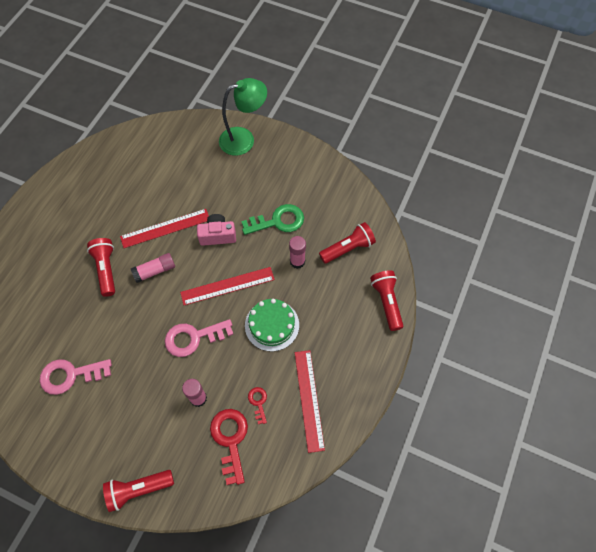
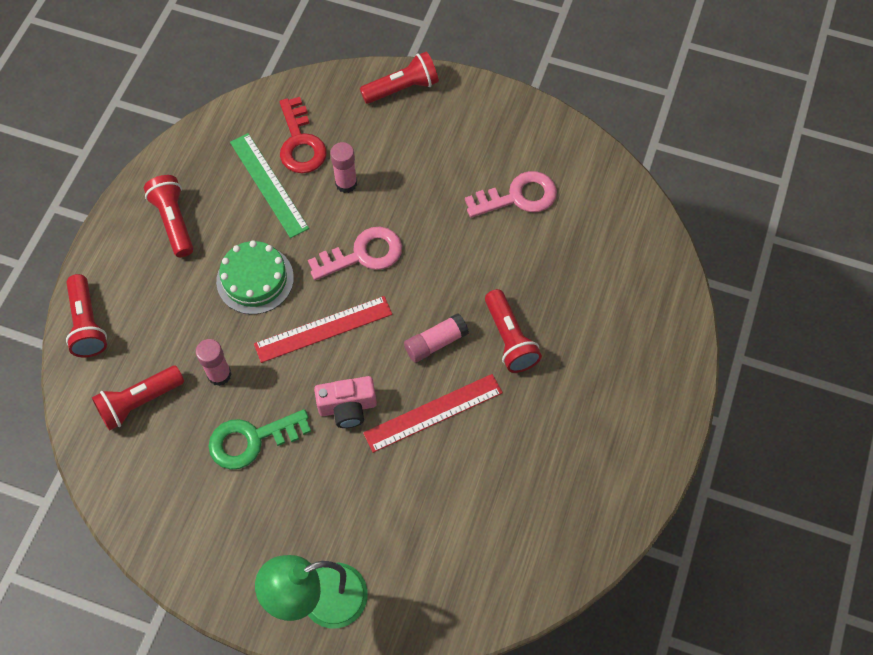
camera: 175 degrees right, 0 degrees up
red key [248,387,267,424] -> green ruler [230,133,309,238]
red ruler [295,350,325,453] -> none
none -> red flashlight [144,175,193,257]

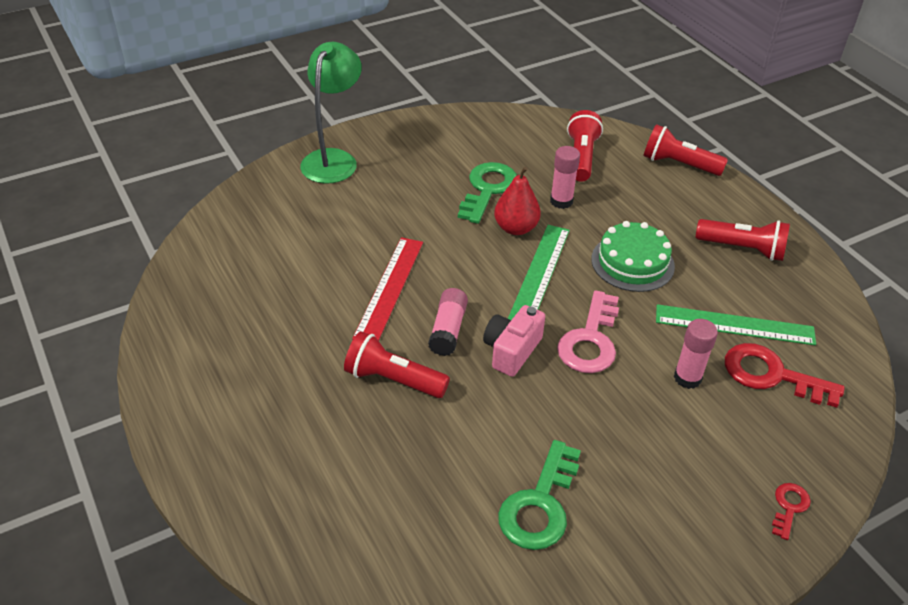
camera: 130 degrees right, 20 degrees down
red ruler [254,296,392,363] -> green ruler [508,225,570,320]
pink camera [314,376,377,428] -> pink camera moved to [483,305,545,377]
red flashlight [360,52,439,104] -> red key [772,483,811,540]
pink key [465,171,557,218] -> green key [498,440,581,550]
none -> red pear [494,166,541,235]

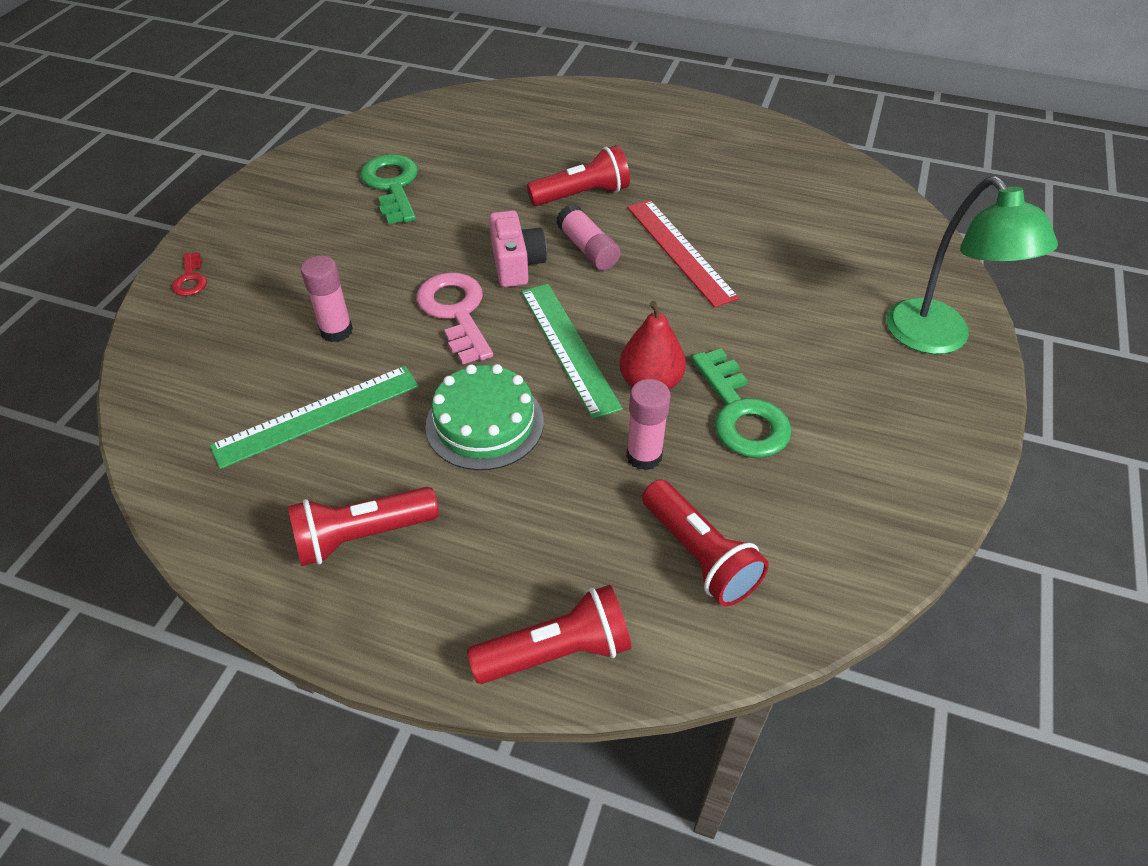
camera: 140 degrees right, 5 degrees up
red key [725,343,845,408] -> none

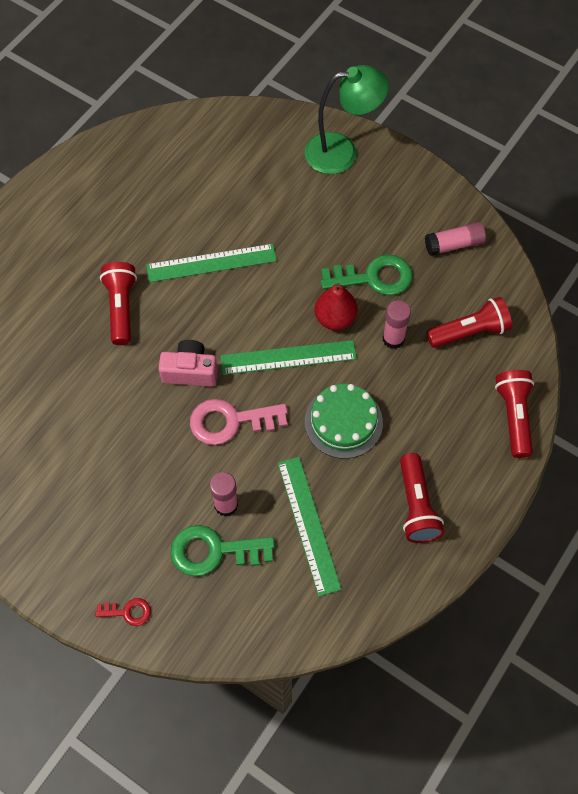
camera: 75 degrees left, 15 degrees up
green key [360,154,418,224] -> green key moved to [170,525,275,576]
pink glue stick [556,204,620,270] -> pink glue stick moved to [425,222,486,256]
red ruler [627,200,739,307] -> green ruler [146,244,277,282]

